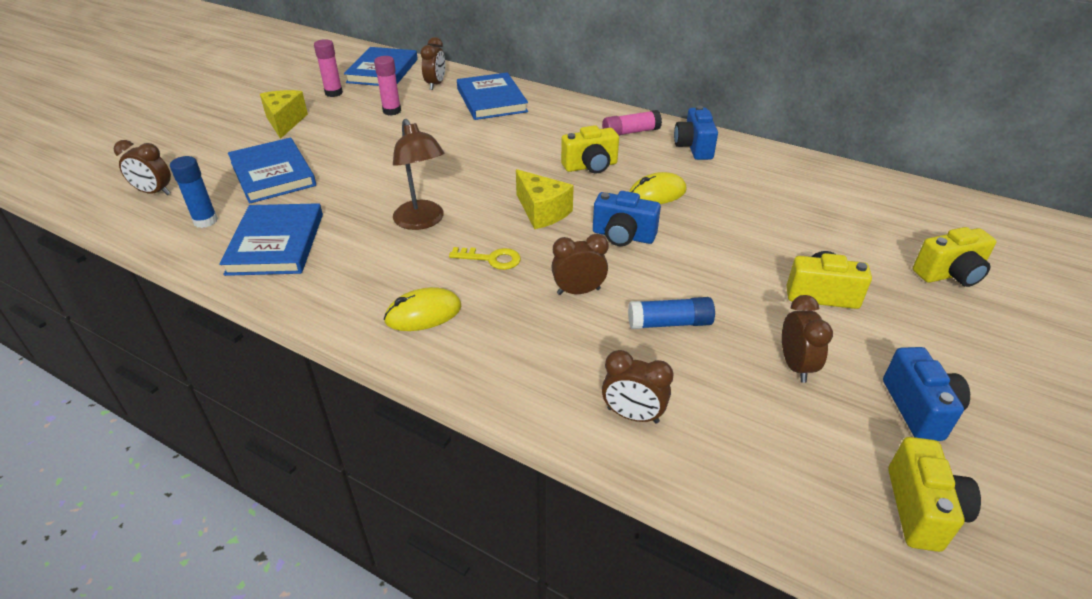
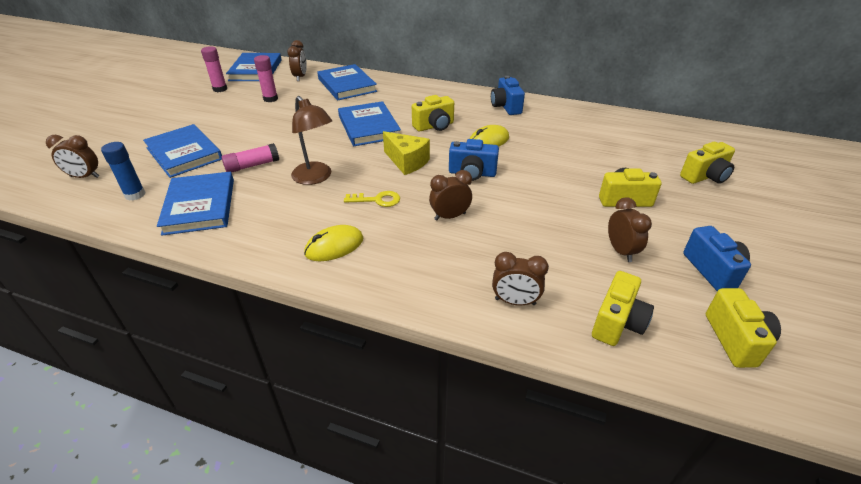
camera: 10 degrees left, 0 degrees up
yellow cheese [260,90,308,139] -> none
pink glue stick [602,110,662,136] -> pink glue stick moved to [221,143,279,173]
blue glue stick [628,297,715,329] -> none
none -> blue book [338,101,401,146]
none -> yellow camera [592,271,654,346]

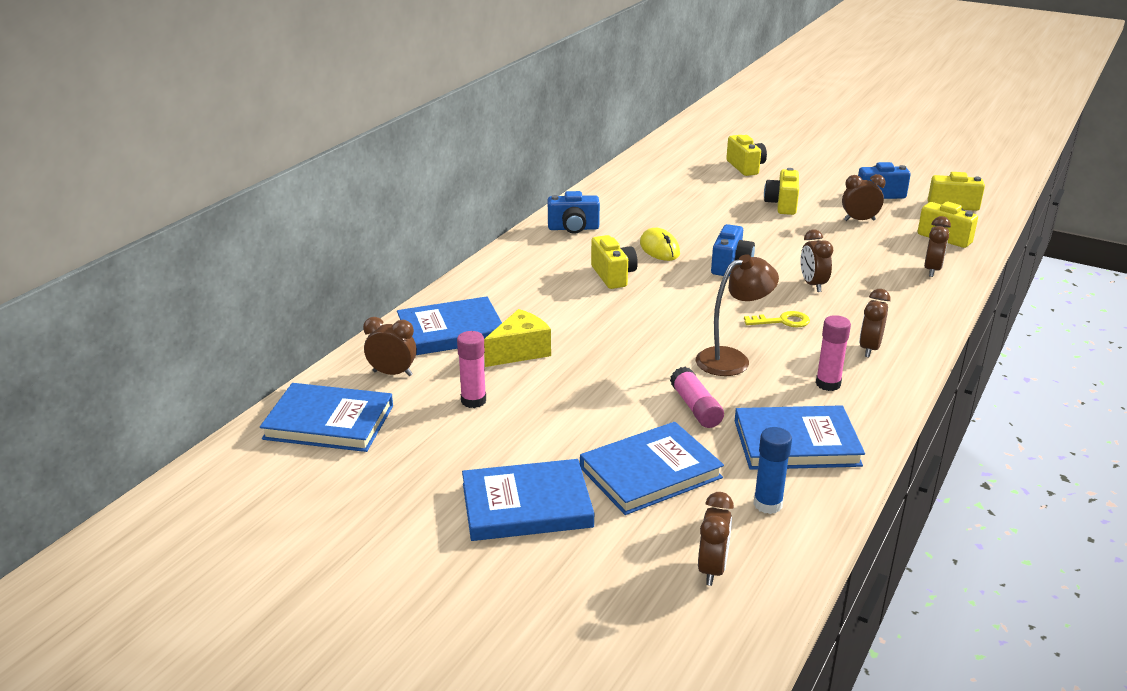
camera: 80 degrees left, 10 degrees down
pink glue stick [201,46,227,92] -> pink glue stick moved to [816,315,851,391]
yellow mouse [304,225,363,261] -> brown clock [859,289,890,357]
blue book [338,101,401,146] -> blue book moved to [462,459,594,541]
yellow key [344,191,400,207] -> yellow key turned 75 degrees clockwise [744,311,810,327]
yellow cheese [383,131,430,175] -> yellow cheese moved to [484,309,551,367]

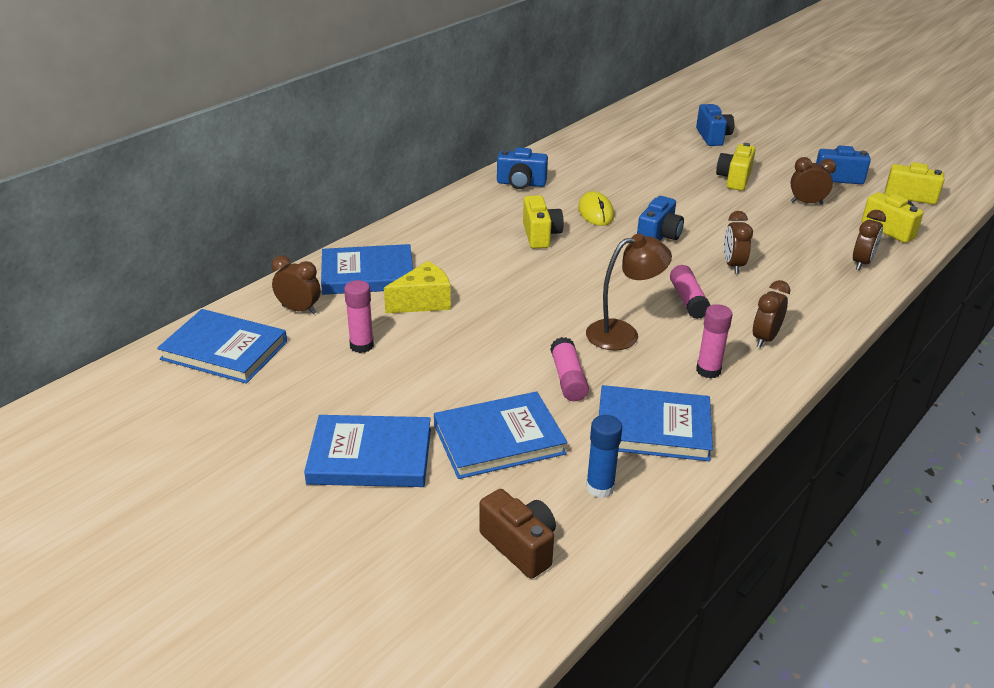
camera: 10 degrees right, 5 degrees up
brown clock [698,492,734,586] -> brown camera [479,489,556,579]
yellow camera [726,135,767,176] -> blue camera [696,104,734,146]
yellow key [744,311,810,327] -> pink glue stick [670,265,711,319]

